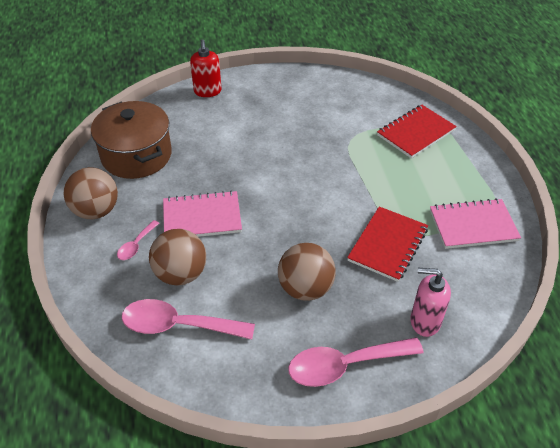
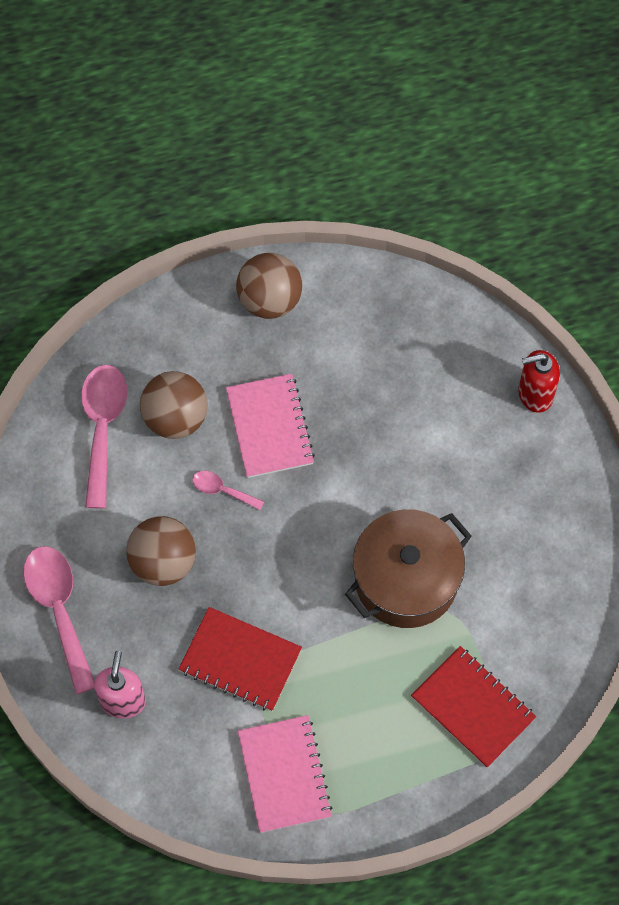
camera: 85 degrees right, 20 degrees up
brown pot [91,101,172,179] -> brown pot moved to [345,509,472,628]
pink spoon [117,220,159,260] -> pink spoon moved to [192,471,264,510]

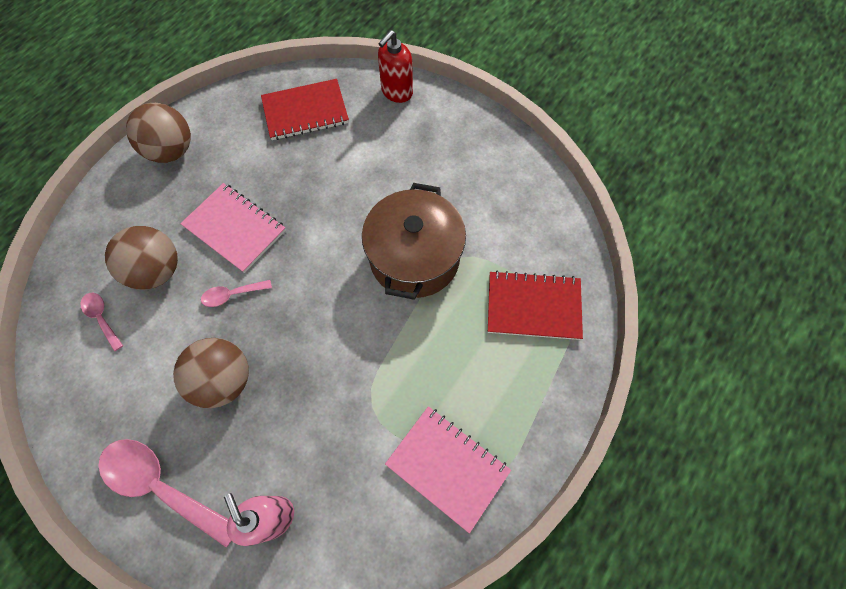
camera: 40 degrees left, 0 degrees up
pink spoon [81,365,127,509] -> pink spoon [80,293,123,351], size x0.50
red notebook [178,607,302,711] -> red notebook moved to [261,79,349,140]

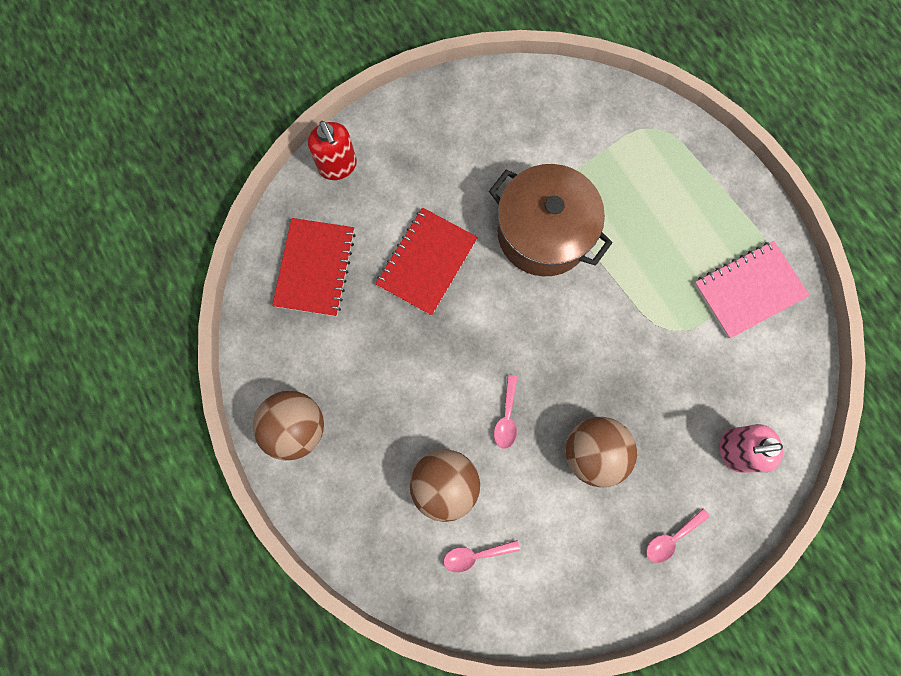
camera: 65 degrees left, 10 degrees up
pink spoon [98,439,231,548] -> pink spoon [646,508,710,563], size x0.50
pink notebook [180,183,286,273] -> none
red notebook [488,270,583,340] -> red notebook moved to [375,207,478,316]

